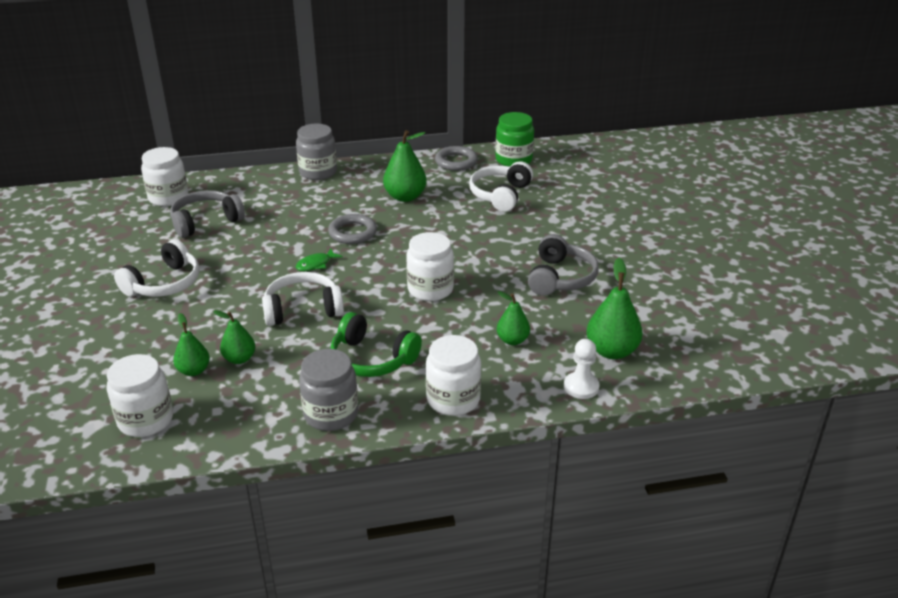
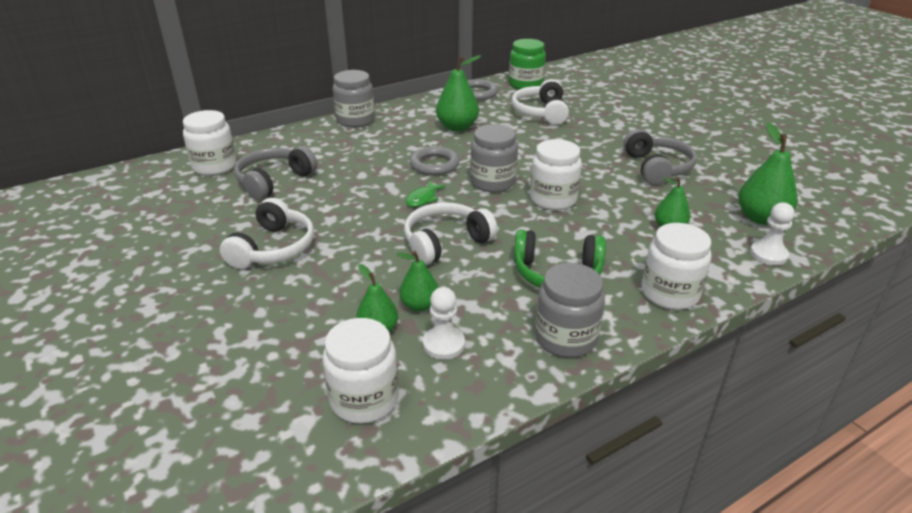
camera: 20 degrees left, 0 degrees up
none -> white pawn [423,287,465,360]
none -> grey jar [471,124,518,192]

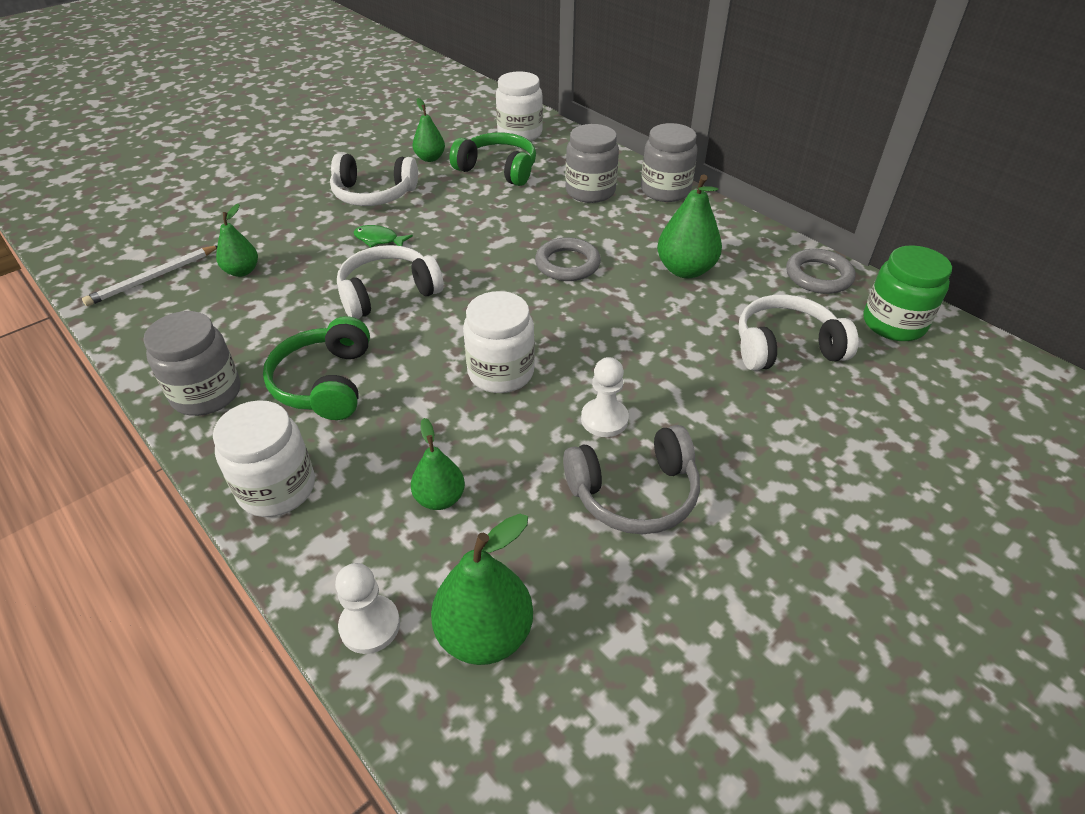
camera: 80 degrees right, 10 degrees up
grey headphones [234,146,317,200] -> green headphones [450,132,536,186]
white jar [323,318,399,424] -> white pencil [82,245,217,306]
green pear [396,251,439,312] -> green pear moved to [413,98,445,162]
white headphones [404,202,497,265] -> white headphones turned 75 degrees counterclockwise [337,245,444,319]
green fish [406,181,445,207] -> green fish moved to [353,225,413,247]
white pawn [423,287,465,360] -> white pawn moved to [581,357,629,437]
grey jar [471,124,518,192] -> grey jar moved to [565,124,619,203]

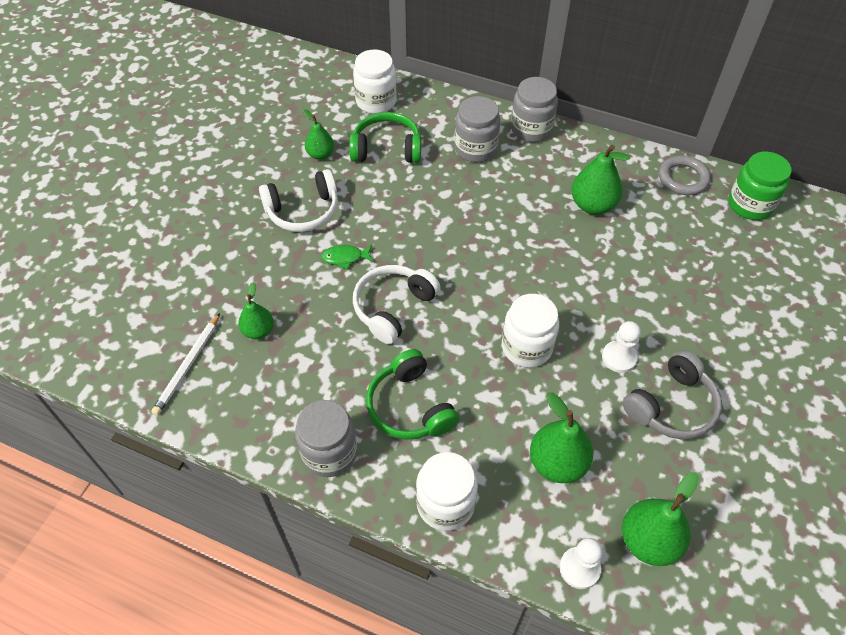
camera: 25 degrees left, 10 degrees up
green pear [411,418,465,510] -> green pear [530,392,593,483], size x1.61
grey ring [535,237,601,281] -> none
white headphones [738,294,859,371] -> none

